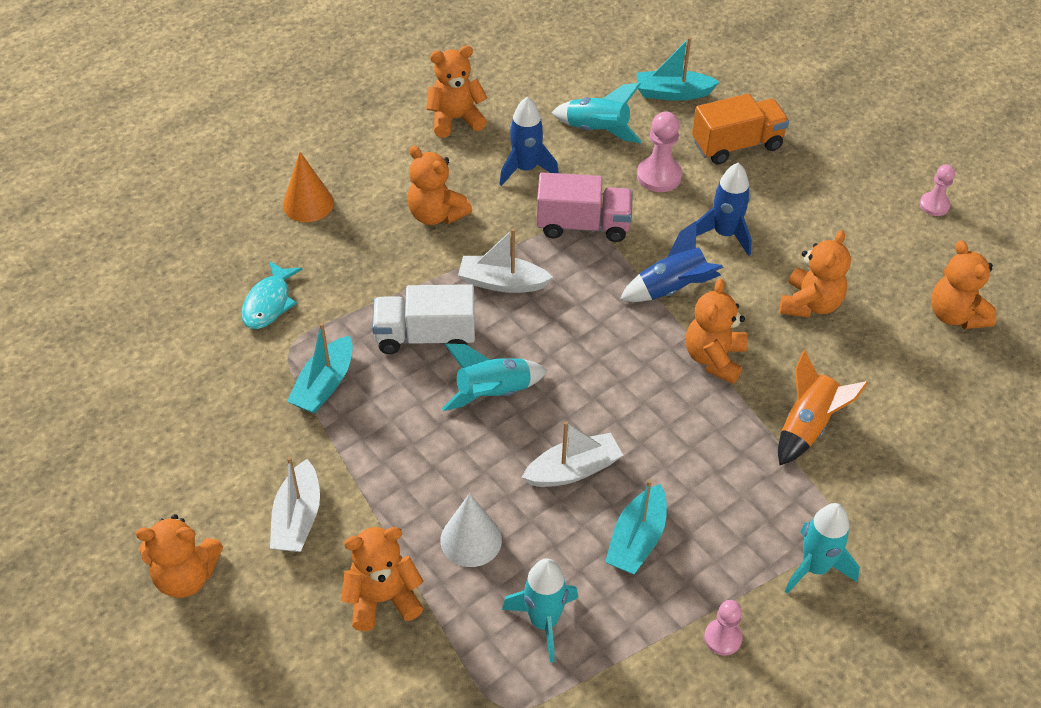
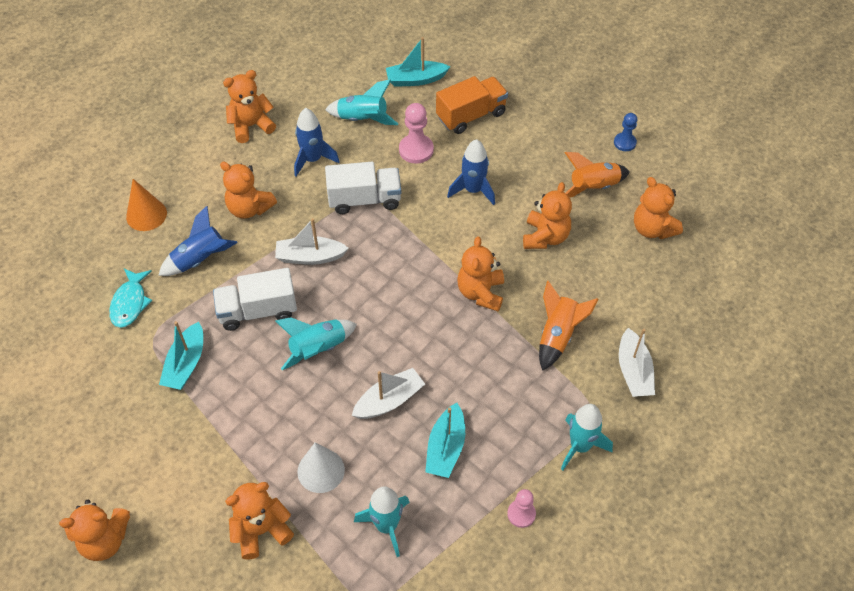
camera: 10 degrees left, 5 degrees up
white boat [270,456,320,552] -> white boat moved to [619,328,655,397]
pink truck [537,172,633,242] -> white truck [325,162,401,214]
blue rocket [620,220,723,302] -> blue rocket moved to [158,206,238,276]
pink pawn [920,164,955,216] -> blue pawn [614,113,637,151]
none -> orange rocket [564,152,630,198]

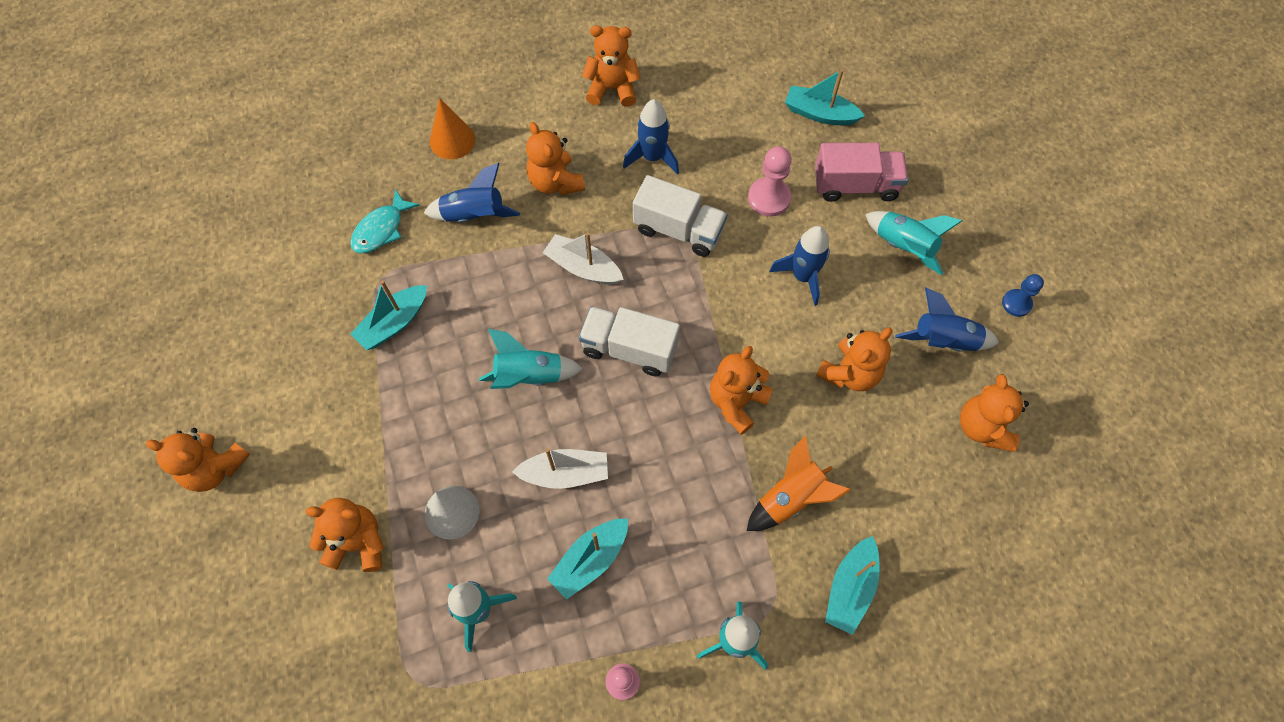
camera: 30 degrees right, 10 degrees up
white truck [213,268,297,331] -> white truck moved to [579,306,680,376]
turquoise rocket [325,79,398,125] -> turquoise rocket moved to [865,211,962,275]
orange truck [436,76,508,134] -> pink truck [815,143,908,202]
orange rocket [564,152,630,198] -> blue rocket [895,287,999,351]
white boat [619,328,655,397] -> turquoise boat [825,536,880,635]

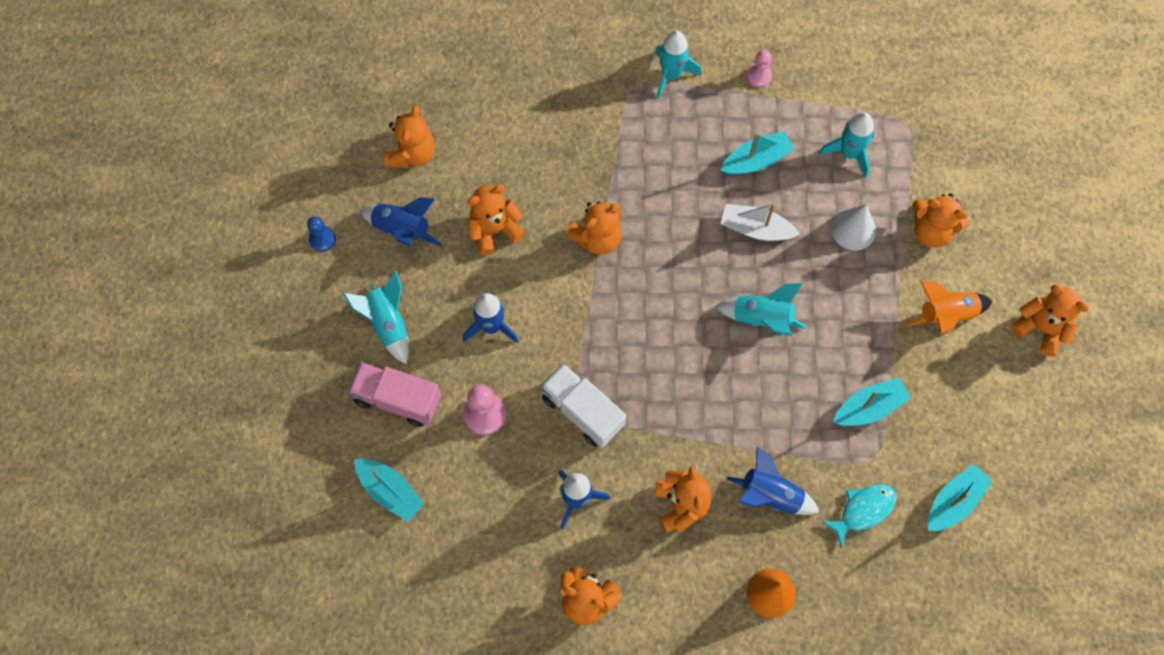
camera: 160 degrees left, 5 degrees up
white boat [543,232,624,285] -> none
white truck [579,306,680,376] -> none
orange rocket [747,436,850,531] -> orange rocket moved to [904,281,992,334]
turquoise boat [825,536,880,635] -> turquoise boat moved to [928,464,992,531]

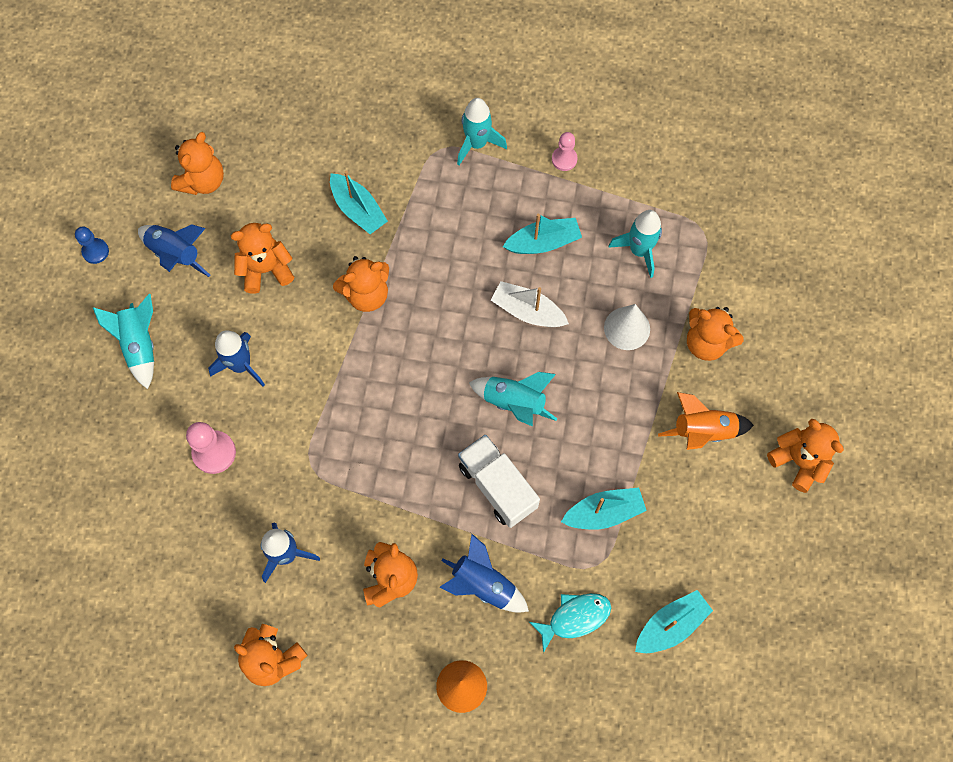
camera: 10 degrees right, 0 degrees up
pink truck [348,362,441,427] -> none
turquoise boat [355,459,425,522] -> turquoise boat moved to [330,171,388,234]
white truck [540,363,626,448] -> white truck moved to [458,435,540,528]

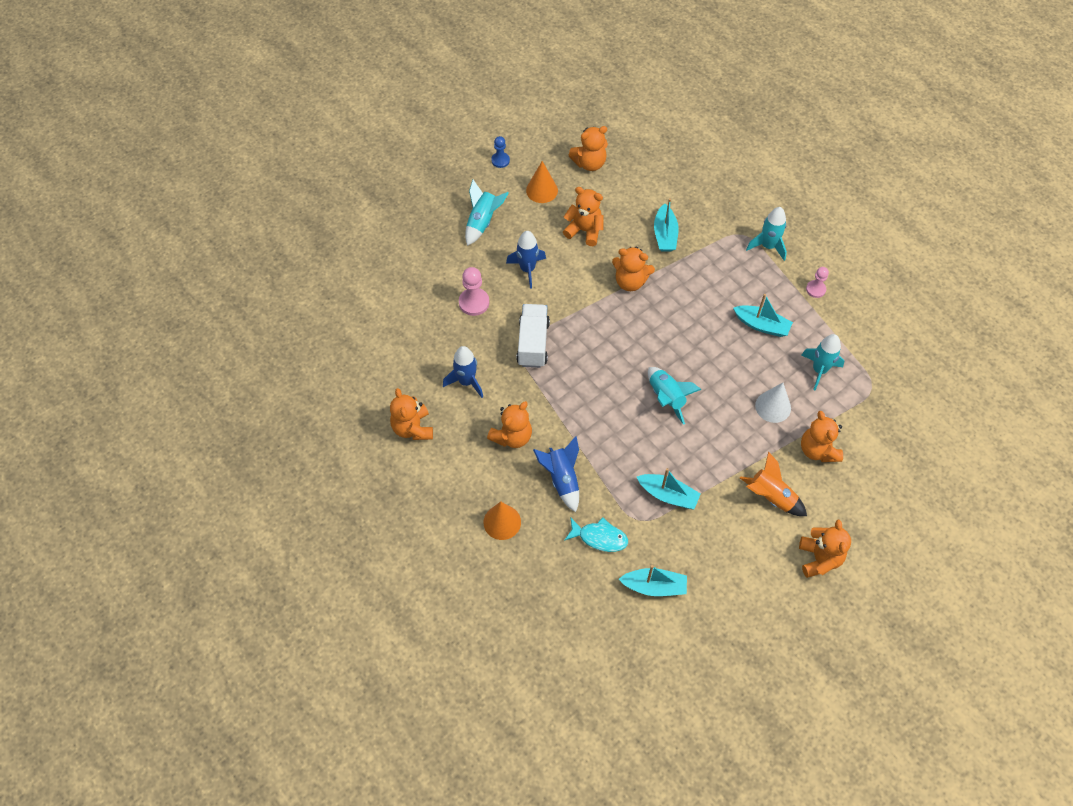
camera: 40 degrees right, 10 degrees down
blue rocket [138,224,211,277] -> orange cone [526,161,558,203]
white truck [458,435,540,528] -> white truck moved to [516,304,550,368]
white boat [491,281,569,327] -> none

